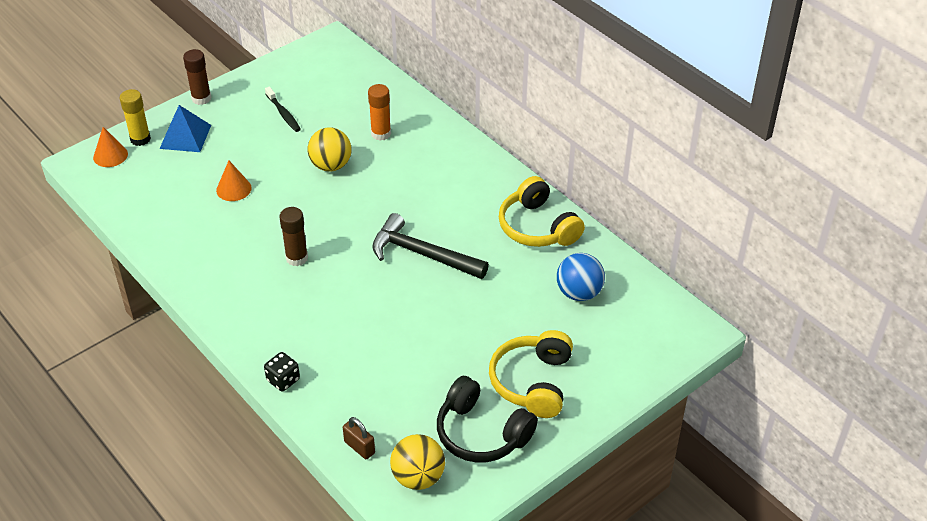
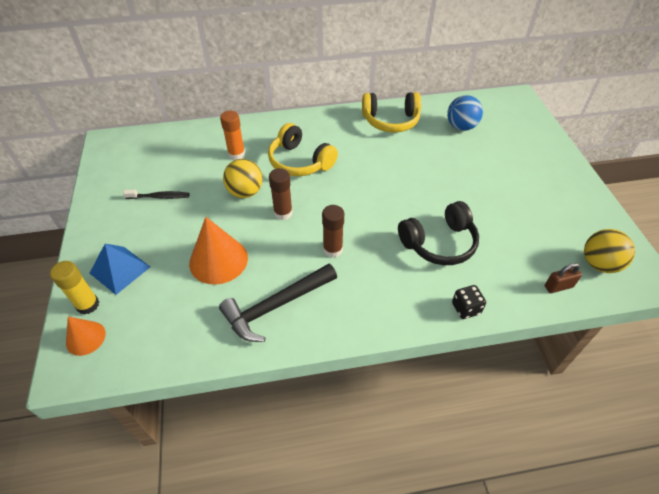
camera: 60 degrees left, 5 degrees up
brown glue stick [183,49,211,105] -> brown glue stick moved to [269,168,293,220]
orange cone [216,161,252,201] -> orange cone [189,217,248,285], size x1.72
black hammer [372,213,489,279] -> black hammer moved to [219,264,337,342]
black headphones [437,376,538,463] -> black headphones moved to [398,201,479,265]
yellow headphones [489,330,573,418] -> yellow headphones moved to [268,123,338,176]

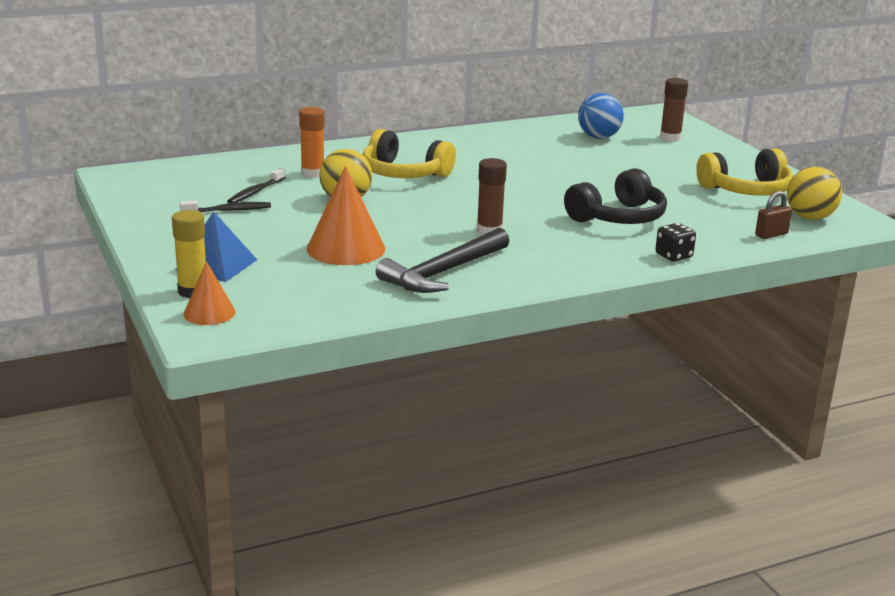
camera: 15 degrees left, 25 degrees down
brown glue stick [269,168,293,220] -> brown glue stick moved to [660,78,688,142]
yellow headphones [362,92,421,133] -> yellow headphones moved to [696,148,793,196]
none -> black toothbrush [227,168,286,203]

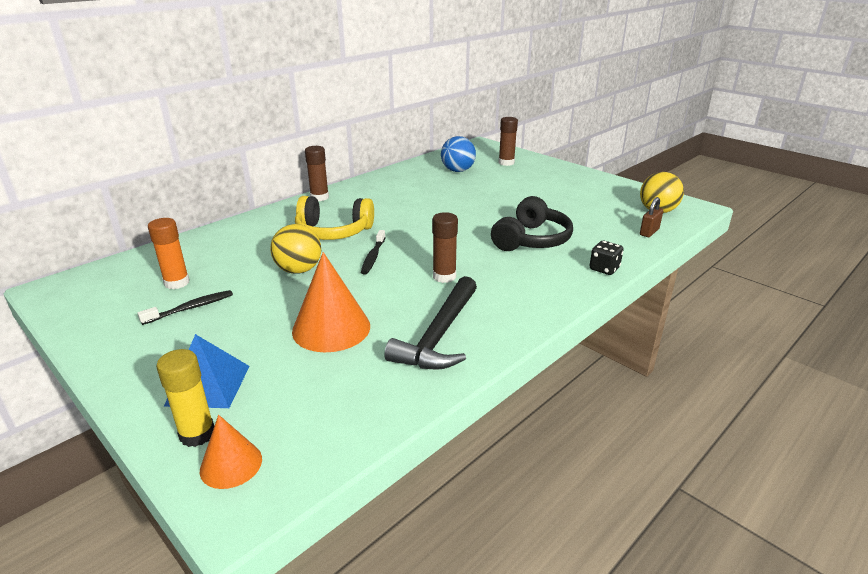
camera: 20 degrees left, 5 degrees up
black toothbrush [227,168,286,203] -> black toothbrush moved to [361,230,386,275]
orange glue stick [299,107,324,178] -> orange glue stick moved to [148,218,190,289]
yellow headphones [696,148,793,196] -> none
none -> brown glue stick [305,146,329,201]

